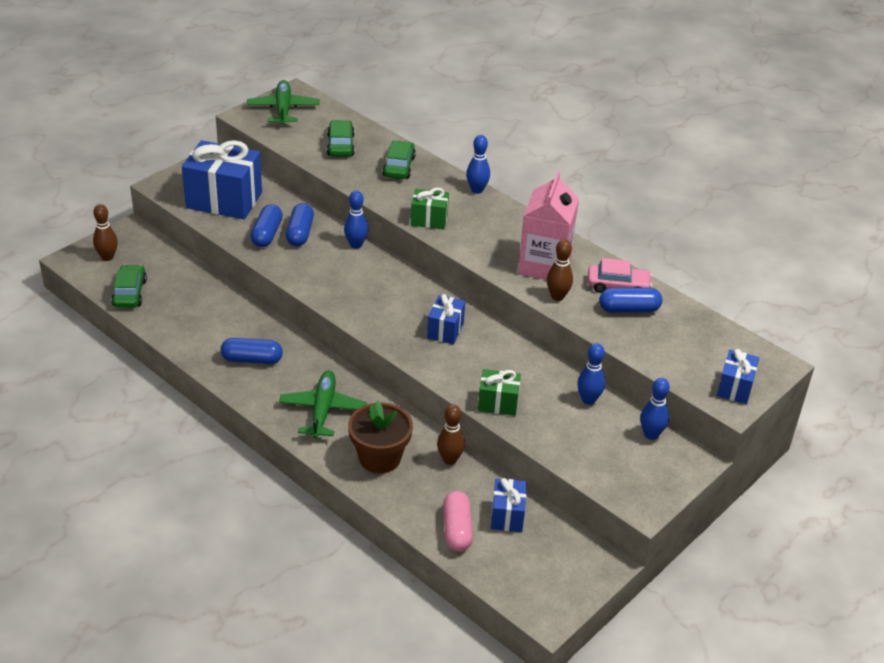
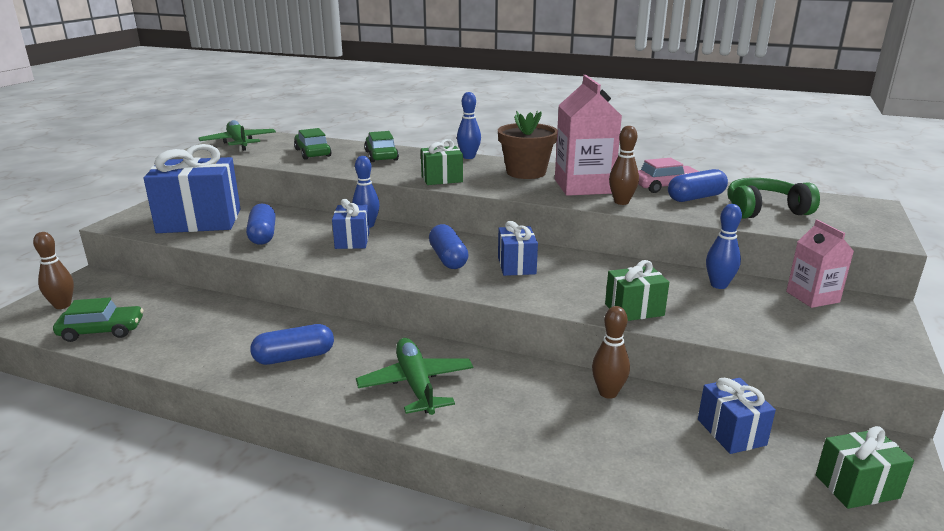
camera: 20 degrees left, 15 degrees down
green car [111,265,147,308] -> green car turned 105 degrees clockwise [53,297,144,342]
blue capsule [286,203,314,246] -> blue capsule moved to [429,224,468,269]
brown flower pot [348,400,413,473] -> brown flower pot moved to [498,111,557,179]
pink capsule [443,491,473,551] -> none
blue bowling pin [640,378,670,440] -> pink carton [786,220,854,308]
blue gift [717,349,759,404] -> blue gift moved to [332,199,370,249]
none -> green headphones [727,178,820,219]
none -> green gift [816,426,914,509]

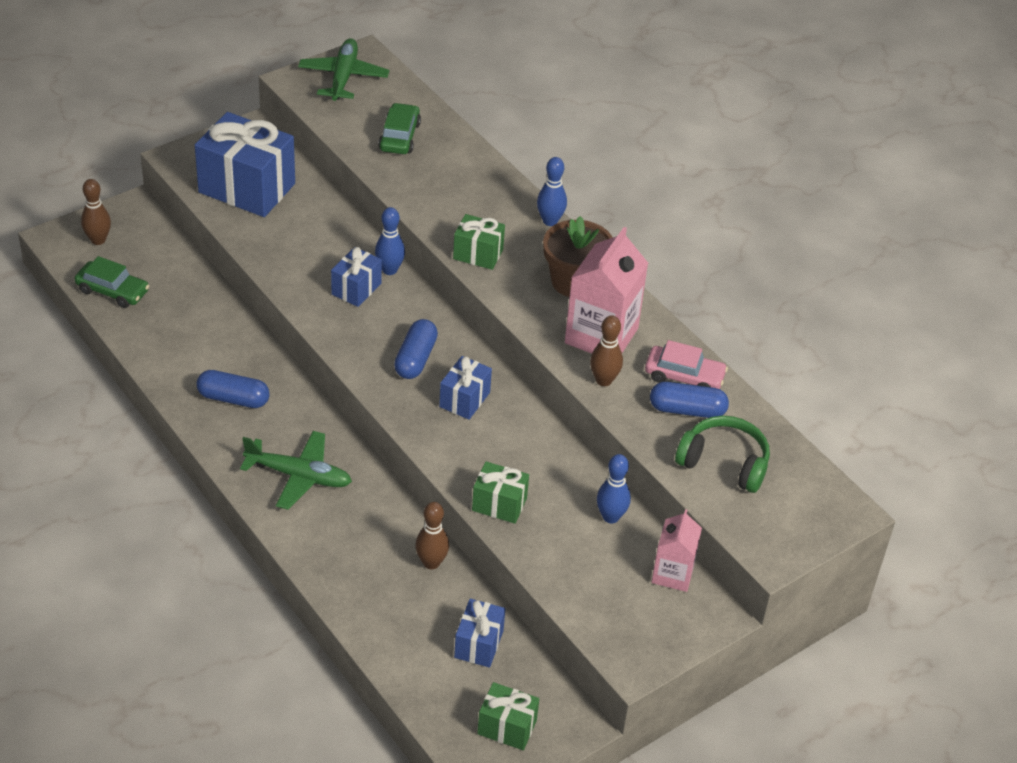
camera: 30 degrees right, 20 degrees up
blue capsule [246,204,276,245] -> none
green plane [356,338,473,415] -> green plane turned 90 degrees clockwise [240,431,352,510]
green car [364,131,399,162] -> none

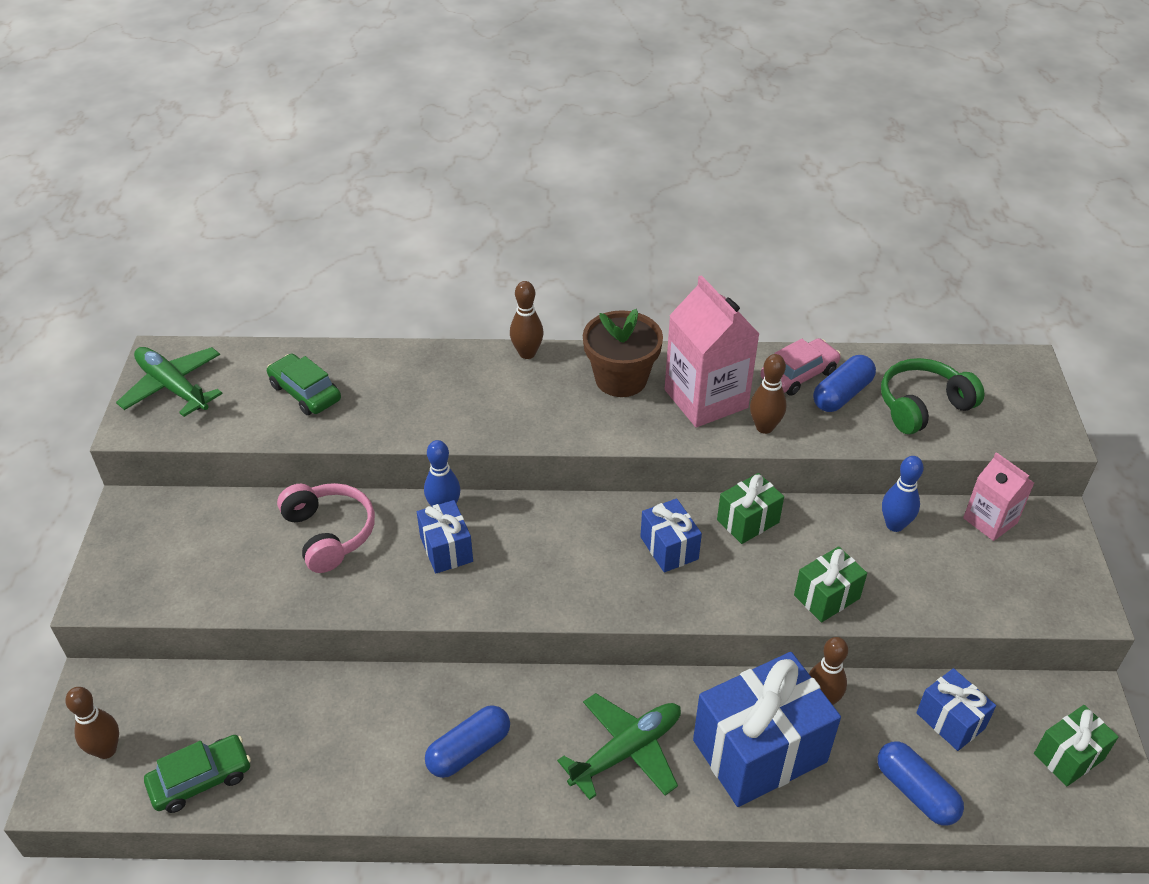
camera: 50 degrees left, 0 degrees up
blue gift [195,112,295,217] -> blue gift moved to [693,652,841,807]
blue capsule [394,319,438,379] -> blue capsule moved to [878,742,964,826]
green gift [453,214,505,270] -> green gift moved to [717,473,784,544]
blue bowling pin [537,157,567,226] -> brown bowling pin [510,281,544,359]
none -> pink headphones [277,483,375,573]

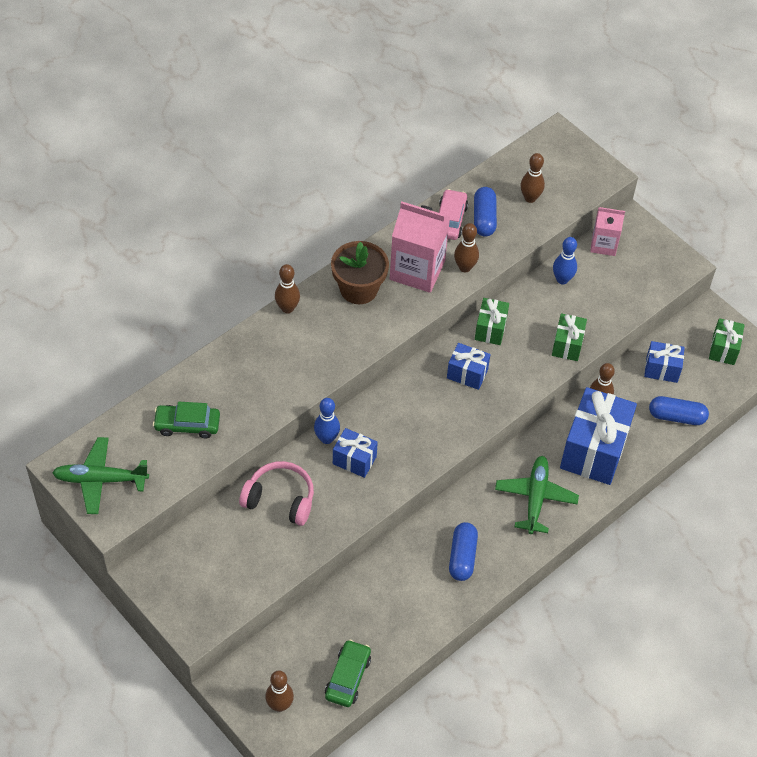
camera: 45 degrees left, 10 degrees up
green headphones [881,358,984,434] -> brown bowling pin [520,153,545,203]

